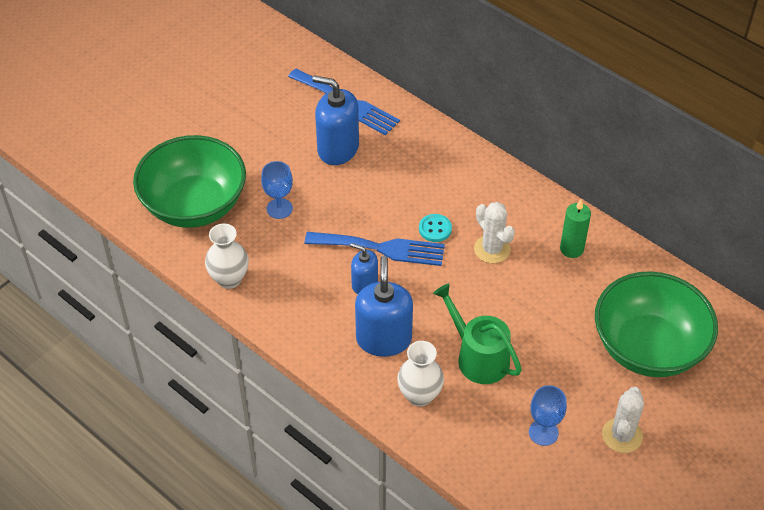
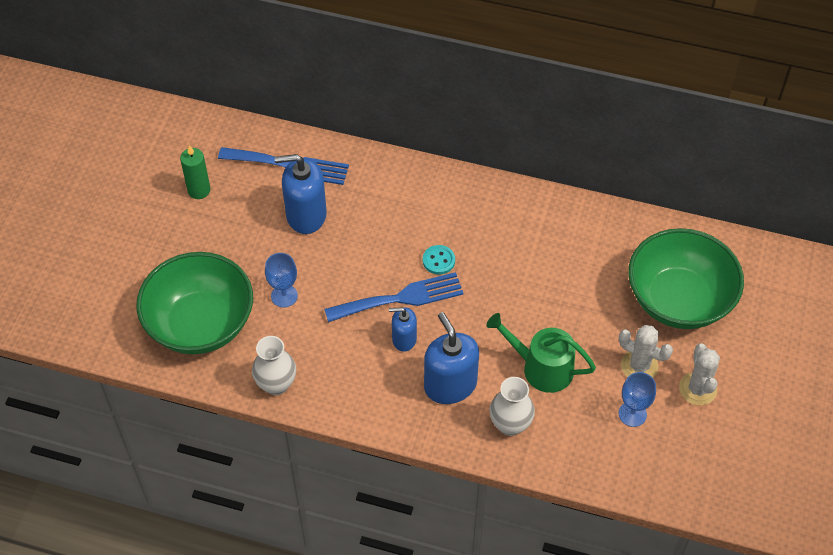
camera: 25 degrees left, 5 degrees up
white cactus [474,202,515,263] -> white cactus moved to [619,325,673,378]
green candle [560,200,591,258] -> green candle moved to [180,145,211,199]

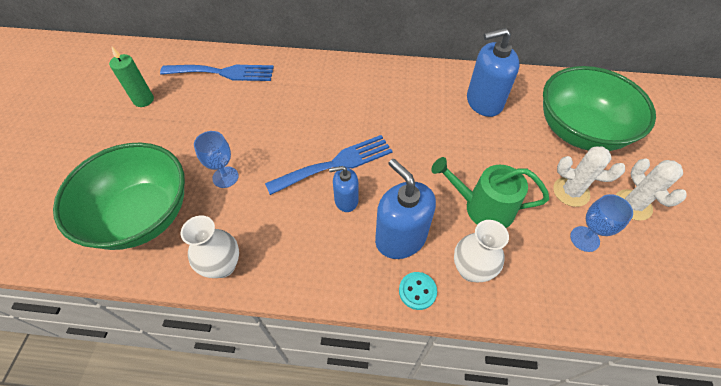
camera: 10 degrees left, 0 degrees up
blue soap dispenser [275,154,327,234] -> blue soap dispenser moved to [467,28,520,117]
turquoise button [423,245,455,275] -> turquoise button moved to [399,272,437,310]

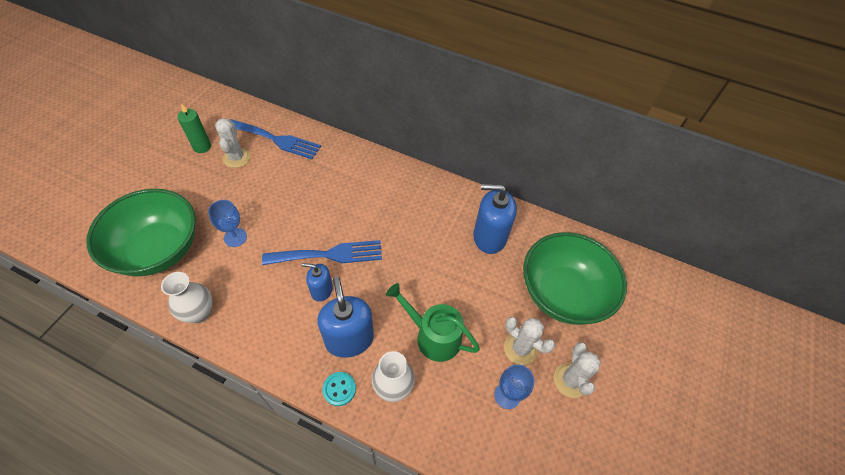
camera: 15 degrees right, 0 degrees up
none -> white cactus [215,118,251,168]

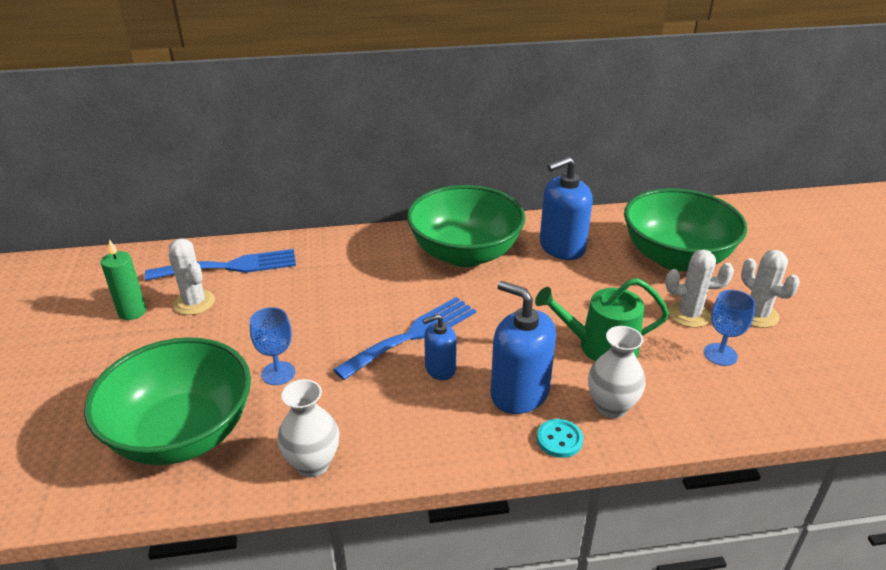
camera: 30 degrees left, 20 degrees down
none -> green bowl [407,185,525,267]

